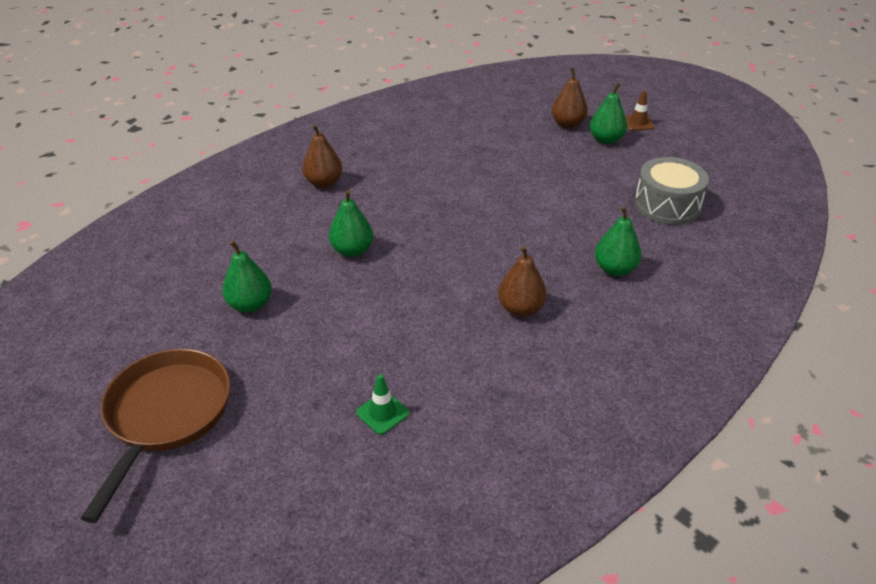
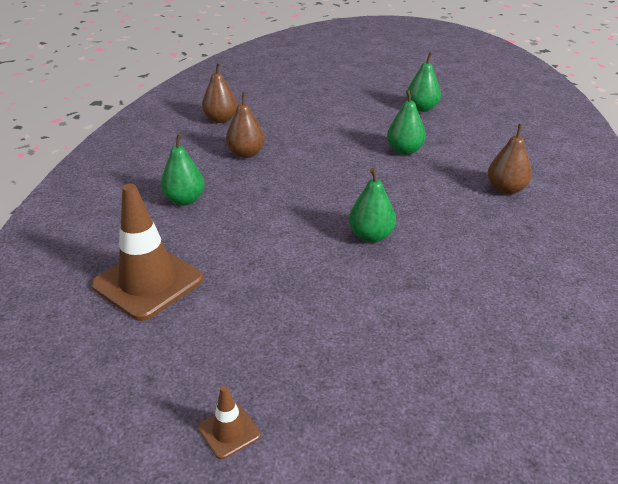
camera: 150 degrees right, 5 degrees down
brown pan [80,349,231,523] -> none
green traffic cone [356,374,409,435] -> none
brown pear [552,67,588,128] -> brown pear moved to [202,62,237,123]
green pear [590,83,627,144] -> green pear moved to [349,168,396,243]
grey drum [634,157,709,225] -> brown traffic cone [91,184,203,321]

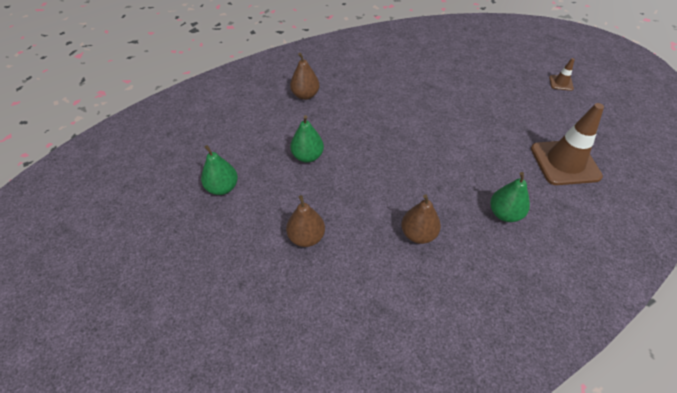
camera: 135 degrees left, 15 degrees up
brown pear [202,62,237,123] -> brown pear moved to [286,195,325,247]
green pear [349,168,396,243] -> none

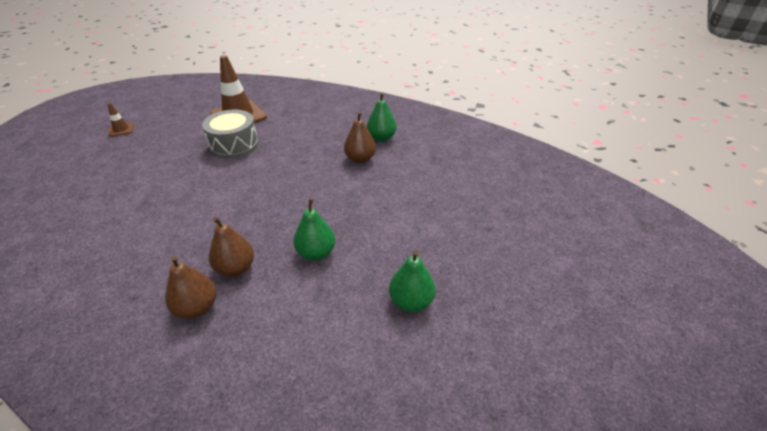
camera: 120 degrees left, 10 degrees down
brown pear [286,195,325,247] -> brown pear moved to [209,217,254,277]
green pear [490,172,530,222] -> green pear moved to [367,92,396,142]
none -> grey drum [202,110,259,159]

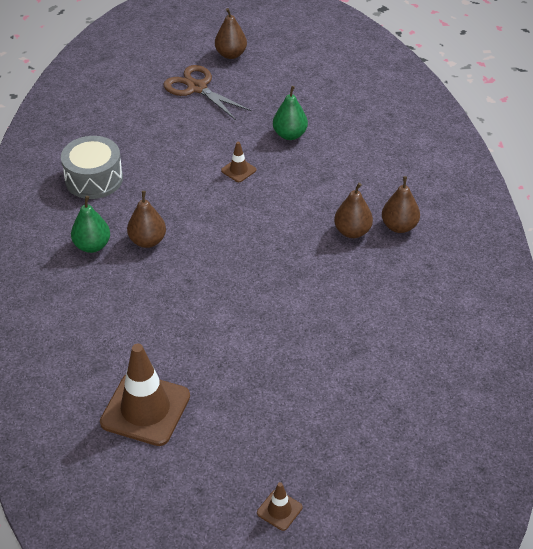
camera: 125 degrees left, 5 degrees up
grey drum [202,110,259,159] -> grey drum moved to [61,136,123,199]
green pear [293,198,335,261] -> none
none -> brown scissors [164,65,251,120]
none -> brown pear [215,8,247,59]
none -> brown traffic cone [221,142,256,182]

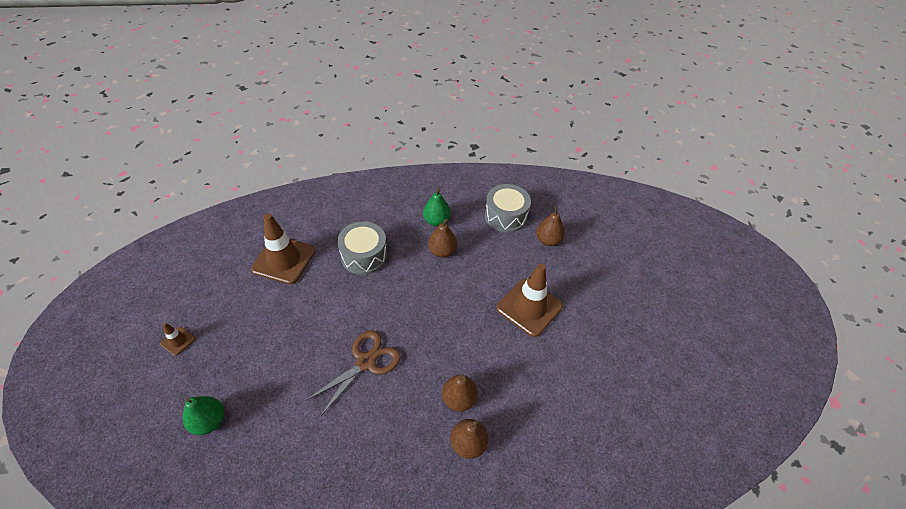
camera: 85 degrees right, 5 degrees up
brown scissors [164,65,251,120] -> brown scissors moved to [305,330,401,417]
brown pear [215,8,247,59] -> brown pear moved to [536,206,565,246]
brown traffic cone [221,142,256,182] -> brown traffic cone [497,264,563,337], size x2.20
green pear [273,86,308,140] -> green pear moved to [183,396,224,435]
none -> grey drum [337,222,388,275]

